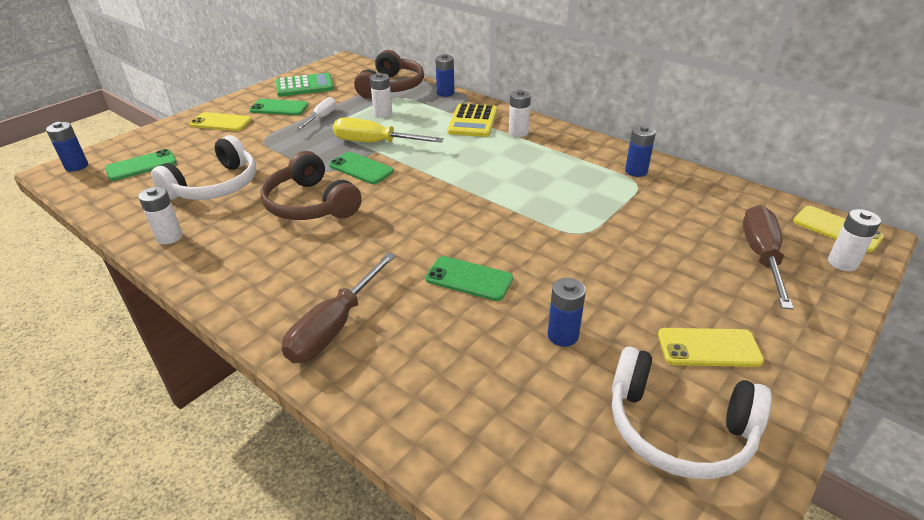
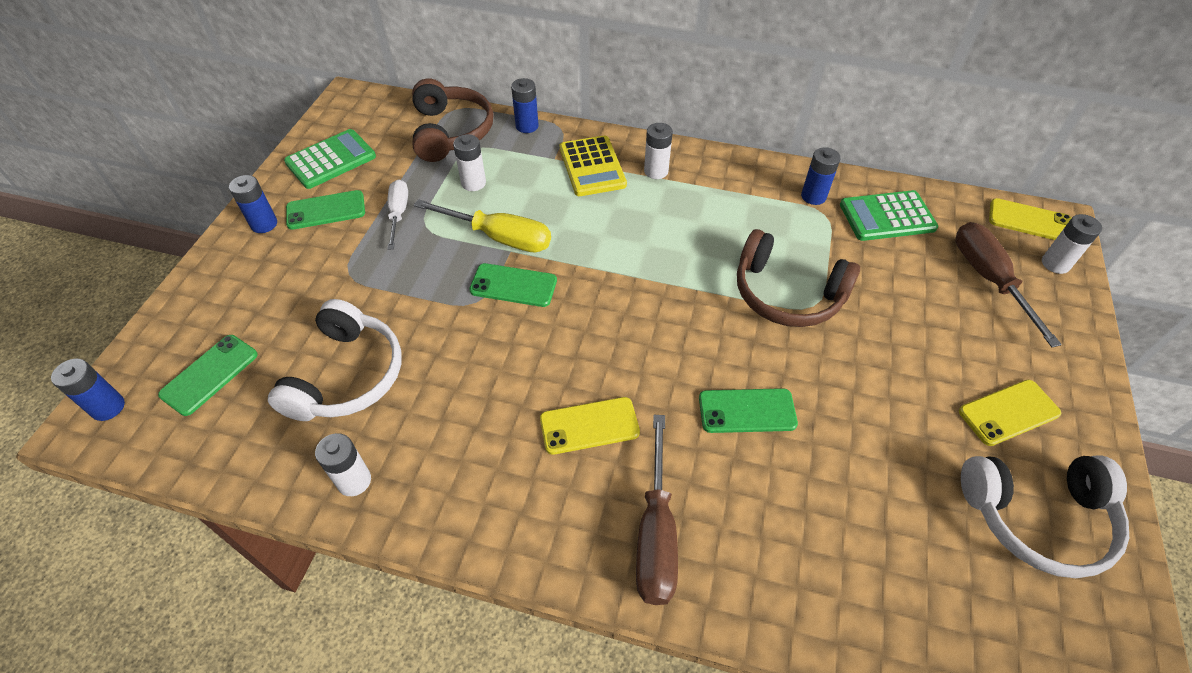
camera: 25 degrees left, 15 degrees up
yellow phone [189,112,252,131] -> yellow phone moved to [540,397,640,455]
brown headphones [260,151,362,220] -> brown headphones moved to [737,229,860,327]
yellow screwdriver [333,117,444,143] -> yellow screwdriver turned 150 degrees counterclockwise [414,199,551,253]
blue battery [547,278,586,347] -> blue battery moved to [229,175,277,233]
none -> green calculator [840,190,938,241]

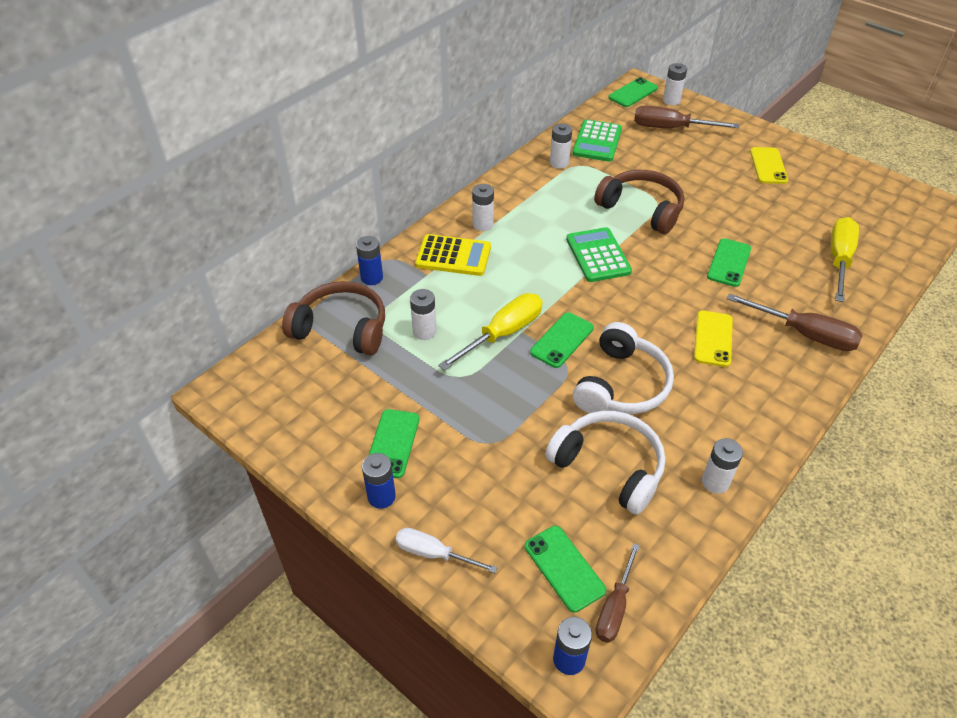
camera: 65 degrees left, 5 degrees down
green calculator [284,129,376,189] -> green calculator moved to [566,227,632,282]
white screwdriver [387,179,408,250] -> white screwdriver moved to [395,528,498,573]
brown headphones [737,229,860,327] -> brown headphones turned 105 degrees counterclockwise [594,170,684,234]
blue battery [801,147,841,205] -> white battery [550,124,572,169]
white headphones [961,455,1129,578] -> white headphones moved to [573,322,674,414]
yellow phone [989,198,1071,240] -> green phone [608,77,658,107]
none -> brown screwdriver [596,543,640,643]
none -> yellow screwdriver [831,217,859,302]

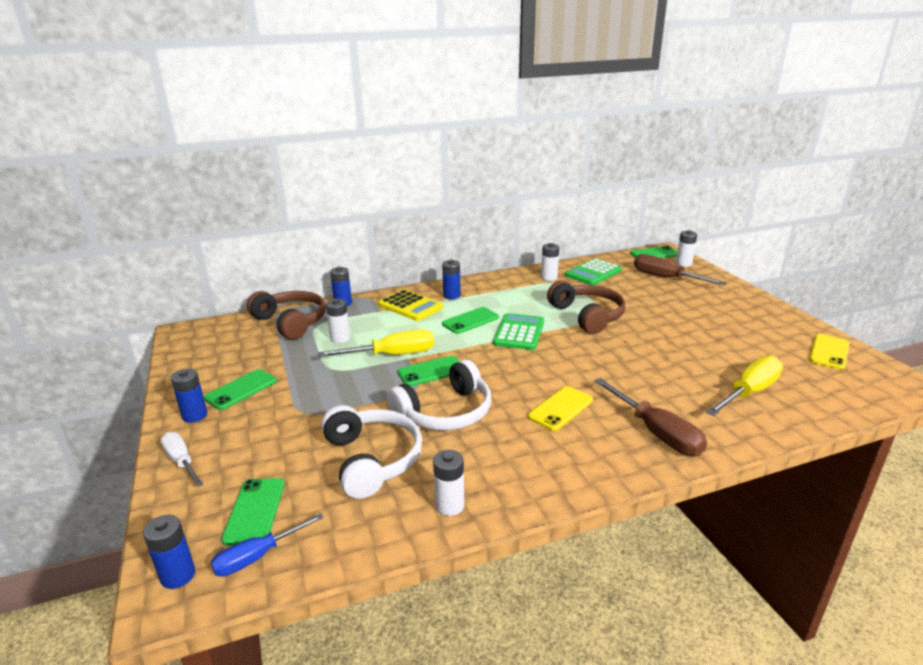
camera: 30 degrees right, 20 degrees down
white battery [472,184,494,231] -> blue battery [442,260,461,299]
brown screwdriver [596,543,640,643] -> blue screwdriver [210,513,324,577]
green phone [707,238,751,287] -> green phone moved to [442,307,499,334]
yellow phone [750,147,788,184] -> yellow phone moved to [809,334,849,370]

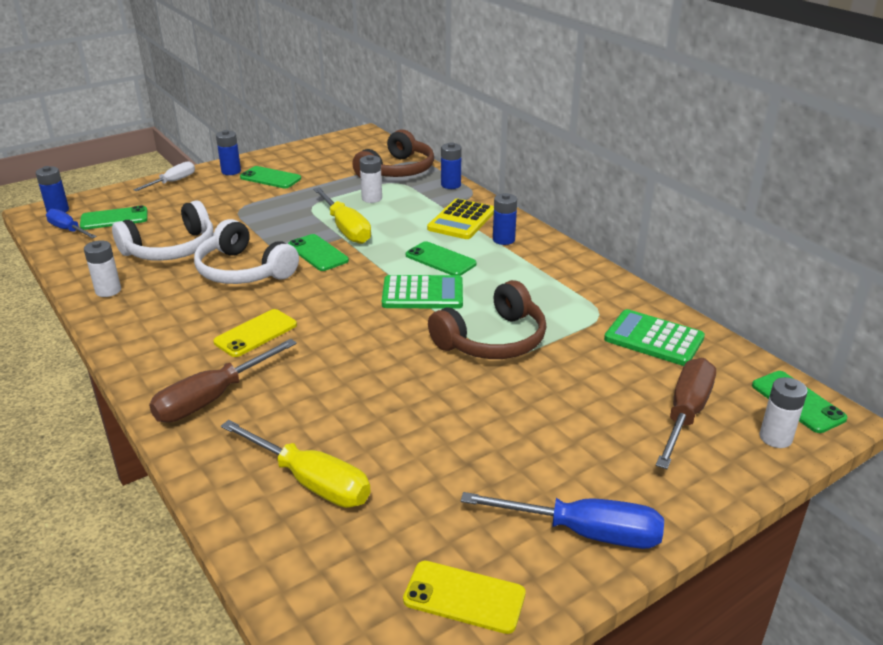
camera: 75 degrees right, 5 degrees up
yellow phone [528,386,593,431] -> yellow phone turned 75 degrees counterclockwise [213,309,297,357]
white battery [541,243,559,281] -> none
none -> blue screwdriver [461,492,664,549]

